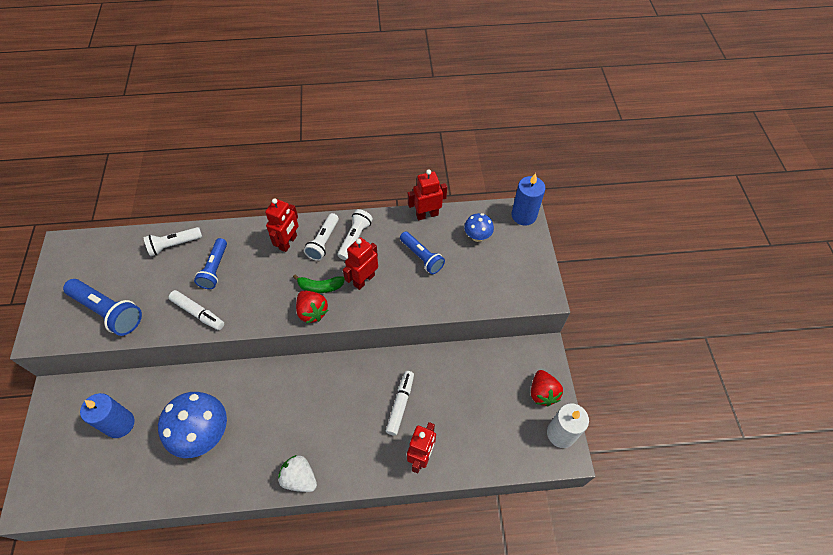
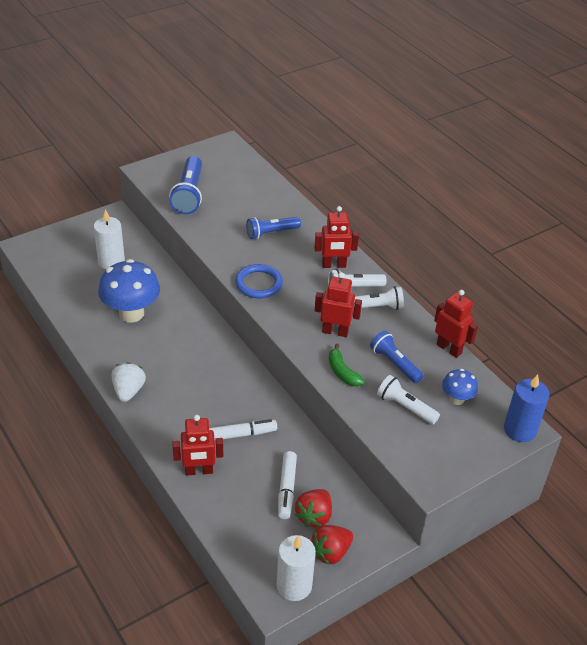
camera: 60 degrees right, 15 degrees down
blue candle [80,393,135,438] -> white candle [94,209,125,269]
white flashlight [144,227,202,256] -> white flashlight moved to [377,375,440,425]
white marker [169,290,224,330] -> white marker moved to [278,451,297,519]
green banana [293,275,345,293] -> green banana moved to [329,343,365,387]
red strawberry [296,291,329,323] -> red strawberry moved to [295,489,332,527]
blue flashlight [400,231,445,274] -> blue flashlight turned 120 degrees clockwise [370,331,424,384]
none -> blue ring [235,264,283,298]

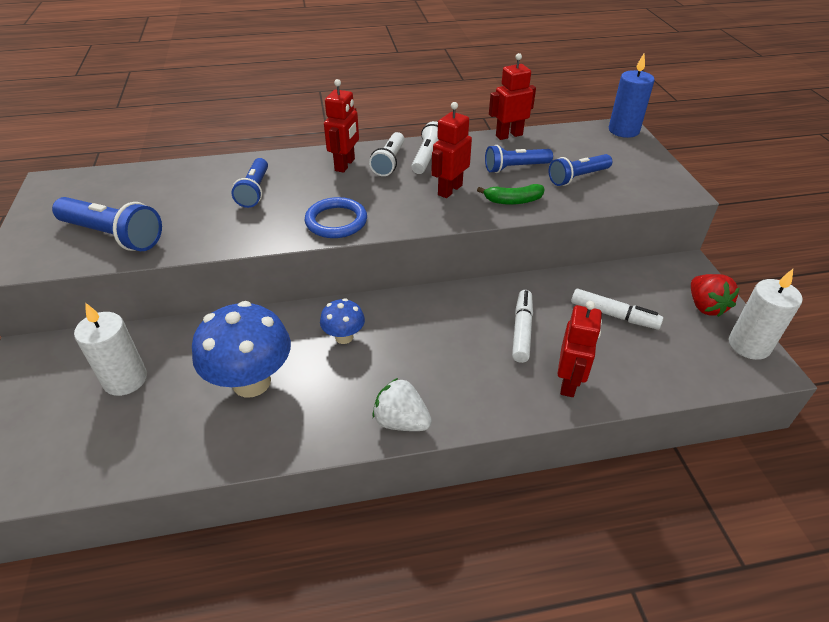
camera: 65 degrees left, 0 degrees up
red strawberry [295,489,332,527] -> none
white flashlight [377,375,440,425] -> blue flashlight [549,154,612,186]
blue mushroom [442,369,478,405] -> blue mushroom moved to [320,298,365,344]

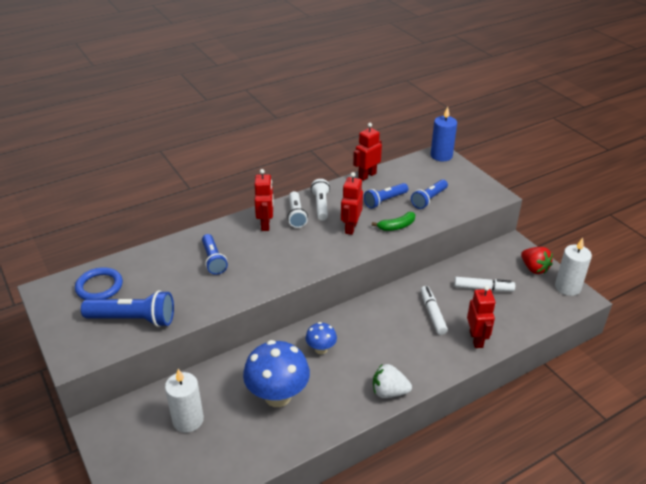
camera: 20 degrees left, 5 degrees down
blue ring [305,197,367,238] -> blue ring moved to [75,267,123,300]

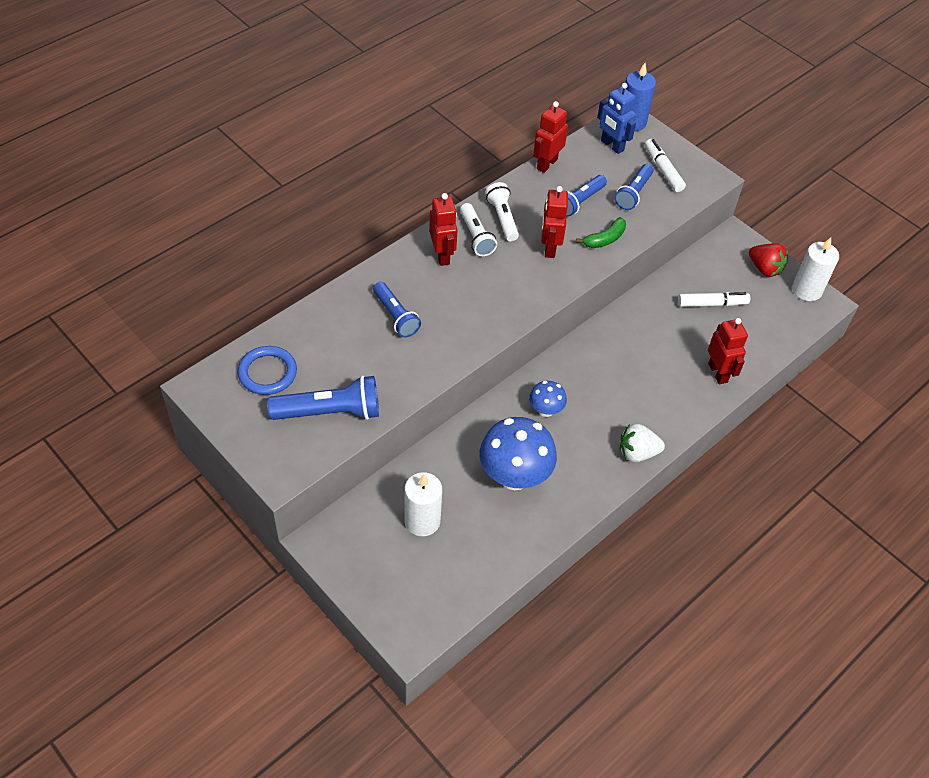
camera: 15 degrees left, 15 degrees up
white marker [421,286,448,335] -> white marker moved to [645,139,686,192]
none -> blue robot [597,83,636,154]

